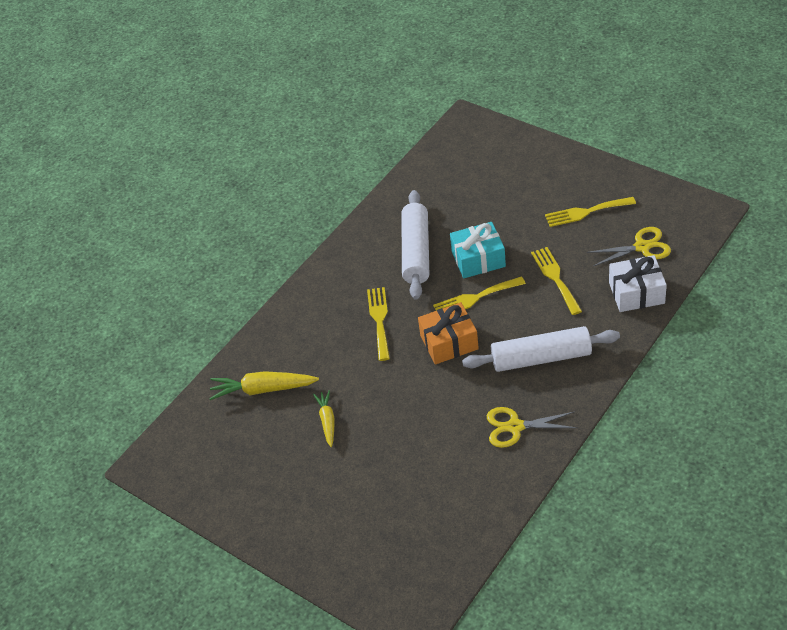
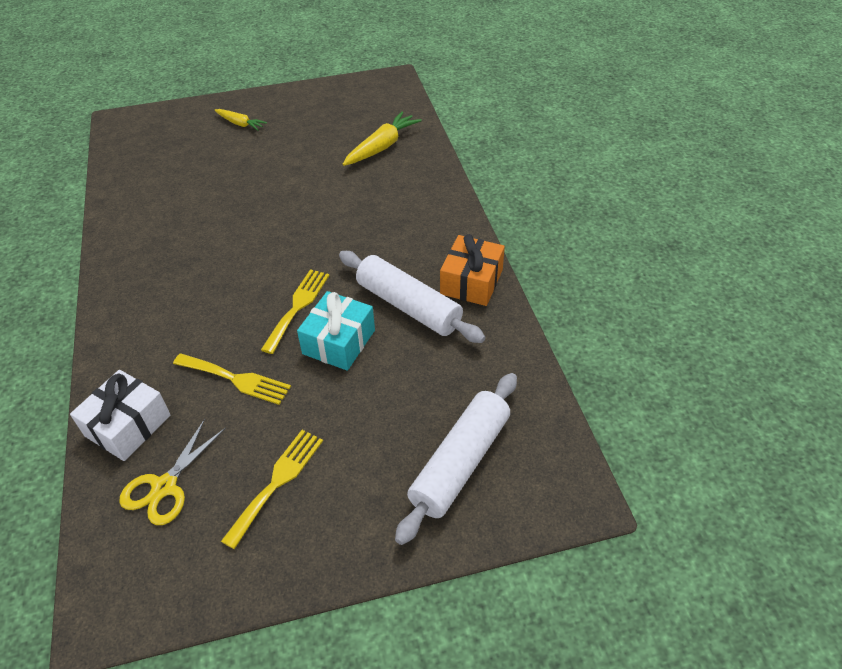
camera: 125 degrees right, 0 degrees up
yellow carrot [313,390,335,447] -> yellow carrot moved to [214,109,267,131]
yellow fork [367,287,390,361] -> none
orange gift [418,302,479,364] -> orange gift moved to [440,234,505,306]
white rolling pin [462,326,620,372] -> white rolling pin moved to [395,373,517,545]
yellow scissors [487,407,577,448] -> none

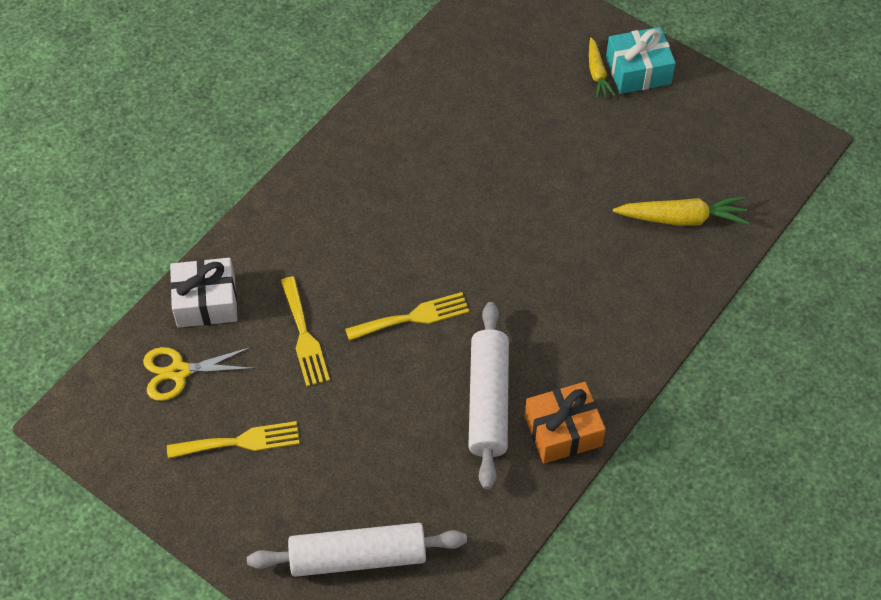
camera: 50 degrees right, 10 degrees up
turquoise gift [297,291,375,371] -> turquoise gift moved to [606,27,676,94]

